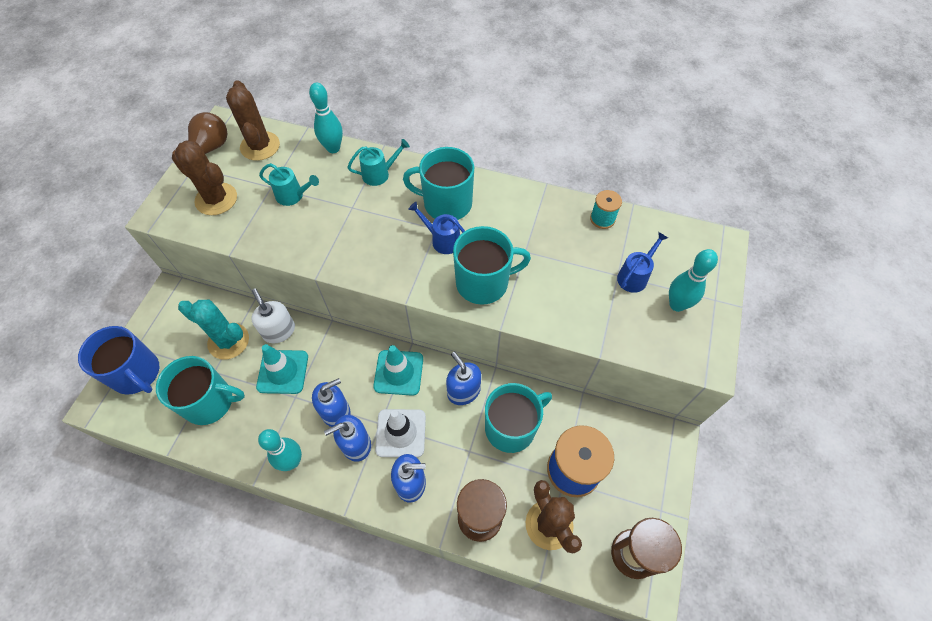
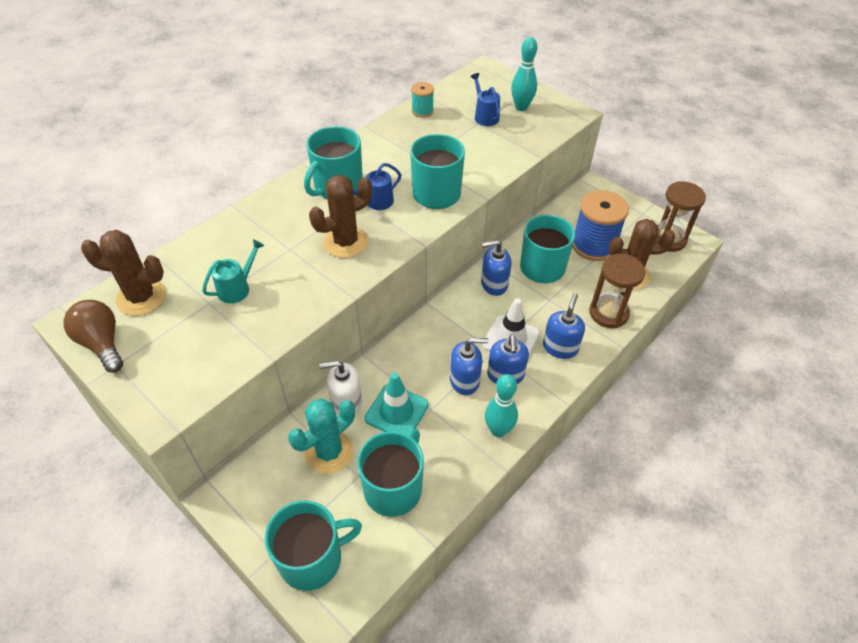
camera: 65 degrees left, 10 degrees down
blue mug [78,326,159,395] -> turquoise mug [265,500,362,591]
brown cactus [172,140,237,215] -> brown cactus moved to [309,175,372,258]
turquoise bowling pin [309,83,343,153] -> none
blue soap dispenser [312,378,350,427] -> blue soap dispenser turned 90 degrees clockwise [450,338,488,395]
turquoise watering can [347,139,410,186] -> none
turquoise traffic cone [373,345,423,396] -> none

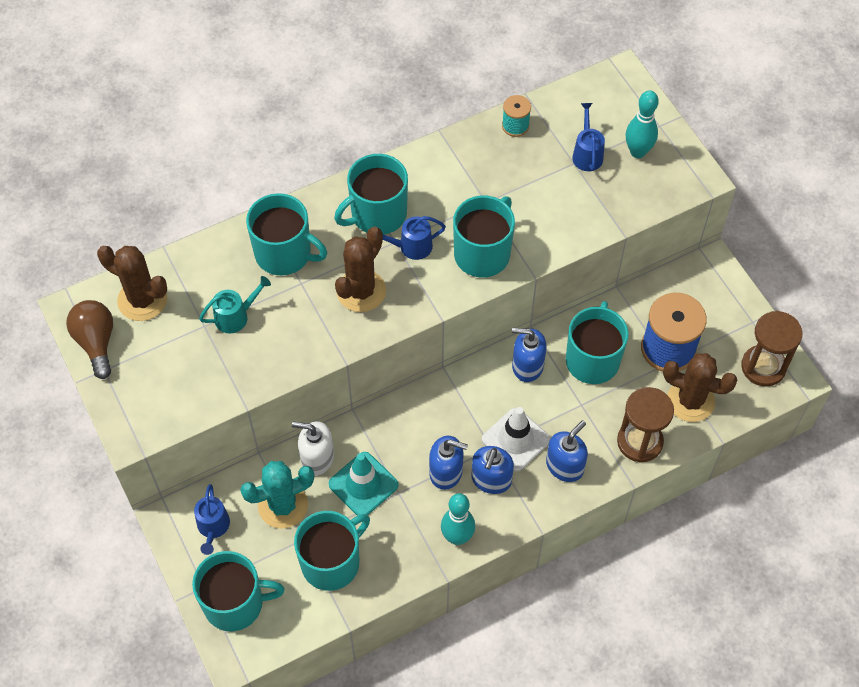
camera: 20 degrees right, 10 degrees up
brown cactus [309,175,372,258] -> brown cactus turned 45 degrees counterclockwise [335,227,386,312]
none -> blue watering can [194,484,230,555]
none -> turquoise mug [246,193,327,275]

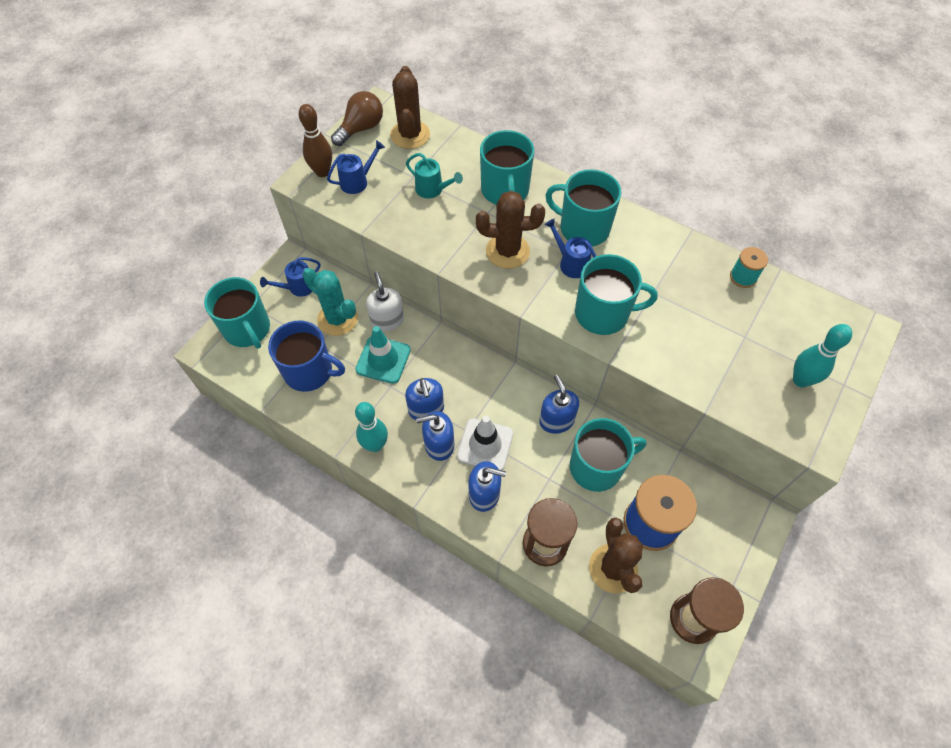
camera: 60 degrees right, 0 degrees up
turquoise mug [294,511,370,591] -> blue mug [268,321,345,392]
blue watering can [572,103,605,171] -> blue watering can moved to [327,140,385,194]
none -> brown bowling pin [299,104,332,177]

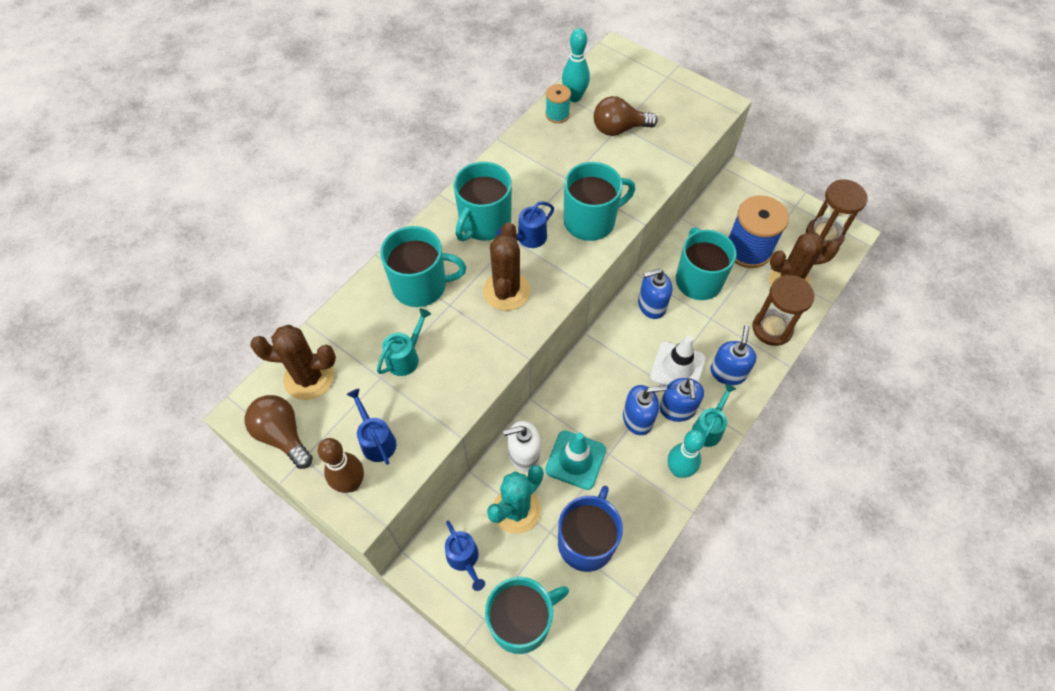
camera: 85 degrees left, 0 degrees up
turquoise mug [575,254,658,335] -> turquoise mug turned 60 degrees clockwise [564,162,635,241]
turquoise bowling pin [793,324,852,387] -> turquoise bowling pin moved to [562,28,590,102]
none -> brown light bulb [594,96,658,136]
none -> turquoise watering can [692,384,736,447]

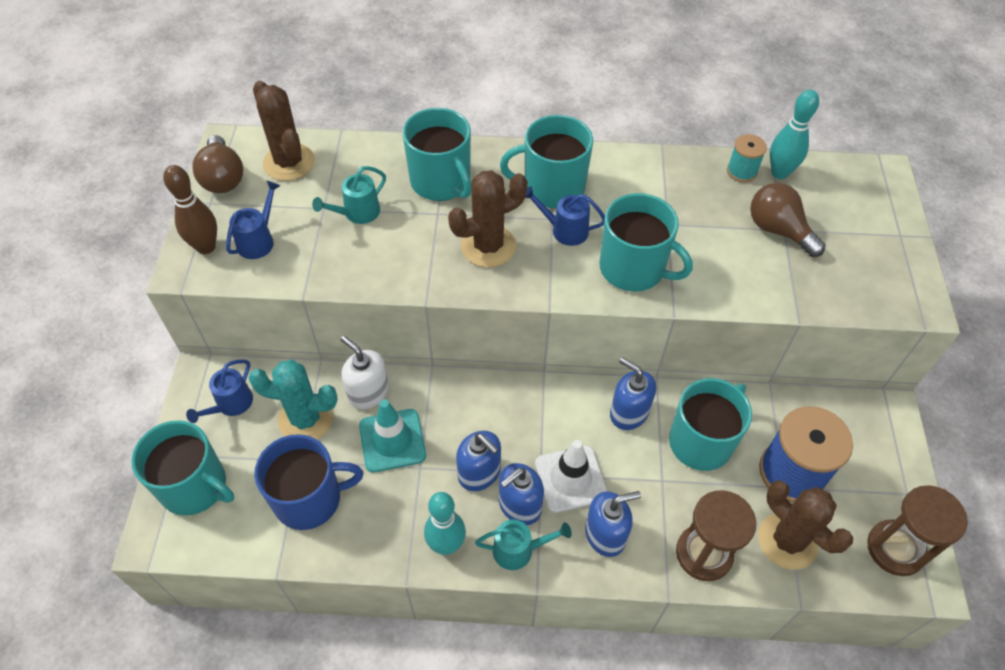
camera: 55 degrees right, 5 degrees down
brown light bulb [245,395,313,469] -> brown light bulb turned 150 degrees clockwise [192,135,243,193]
turquoise watering can [377,308,431,376] -> turquoise watering can turned 135 degrees clockwise [312,166,386,224]

